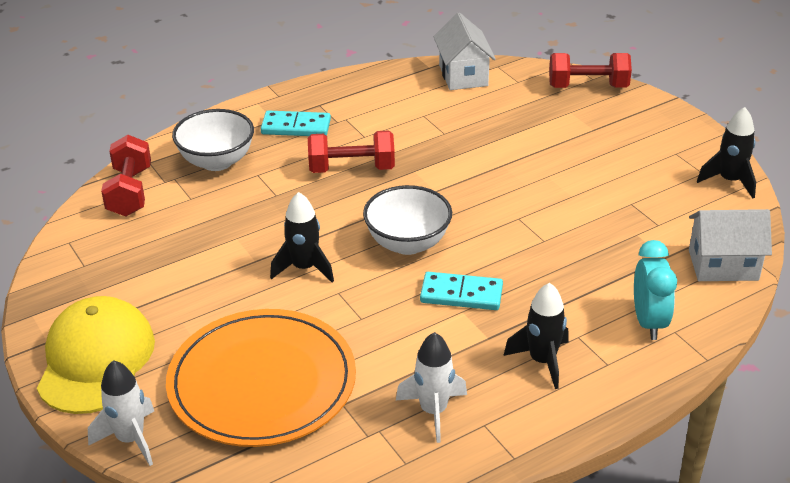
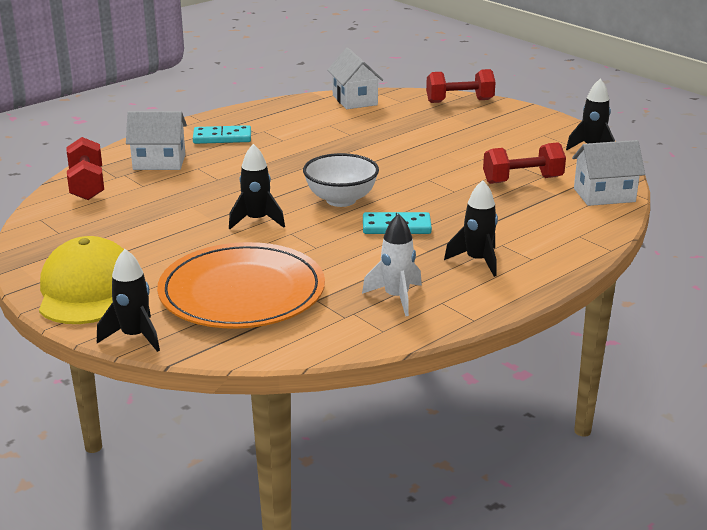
camera: 10 degrees left, 10 degrees down
white rocket [88,360,154,466] -> black rocket [97,249,160,352]
white bowl [172,109,254,171] -> white house [126,111,187,170]
red dumbbell [308,130,395,173] -> red dumbbell moved to [483,142,566,184]
turquoise clock [634,240,677,340] -> none

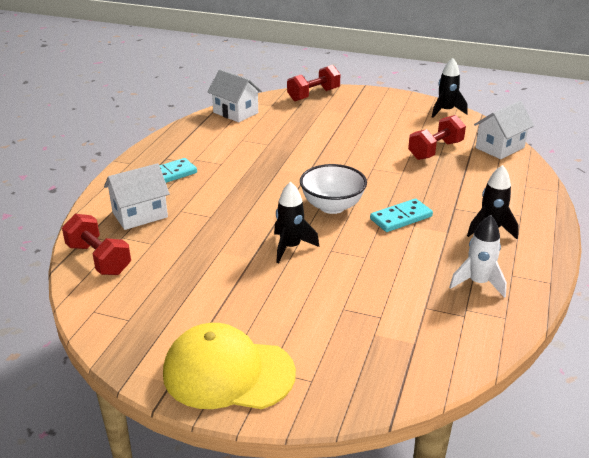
camera: 30 degrees left, 5 degrees up
yellow cap [39,236,124,324] -> yellow cap turned 45 degrees counterclockwise [163,323,296,409]
black rocket [97,249,160,352] -> none
orange plate [157,242,325,329] -> none

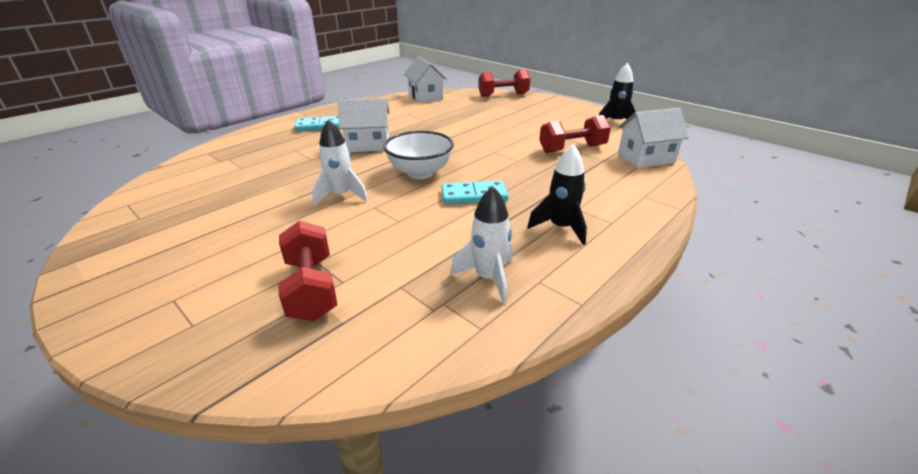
camera: 25 degrees right, 0 degrees up
red dumbbell [62,214,131,275] -> red dumbbell moved to [279,221,337,321]
white house [104,163,170,230] -> white house moved to [338,98,390,152]
yellow cap [163,323,296,409] -> none
black rocket [274,181,319,263] -> white rocket [312,119,368,206]

